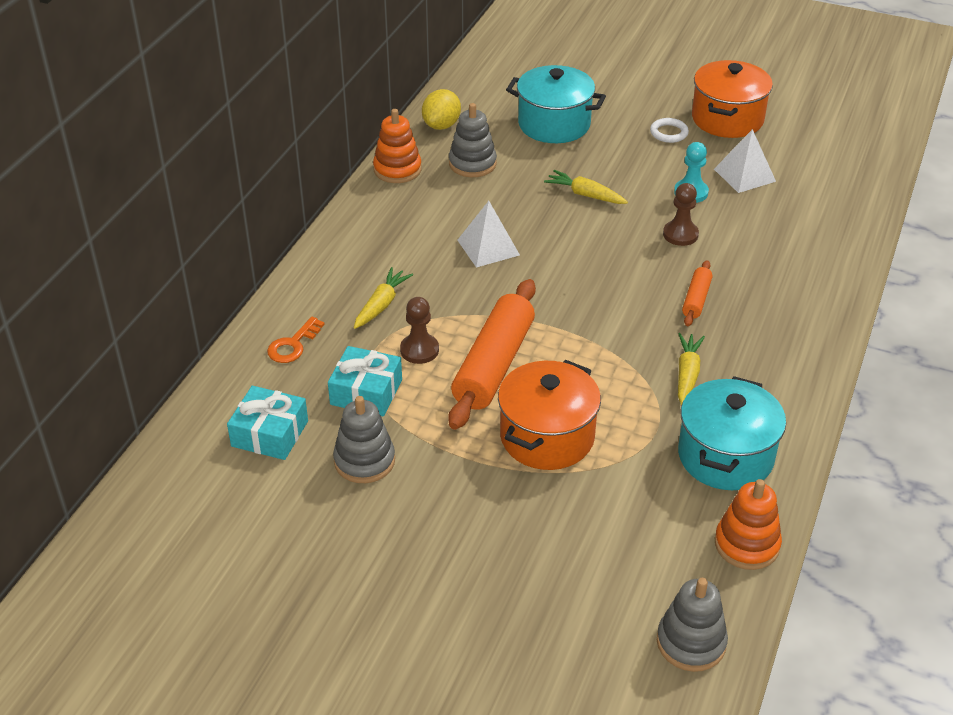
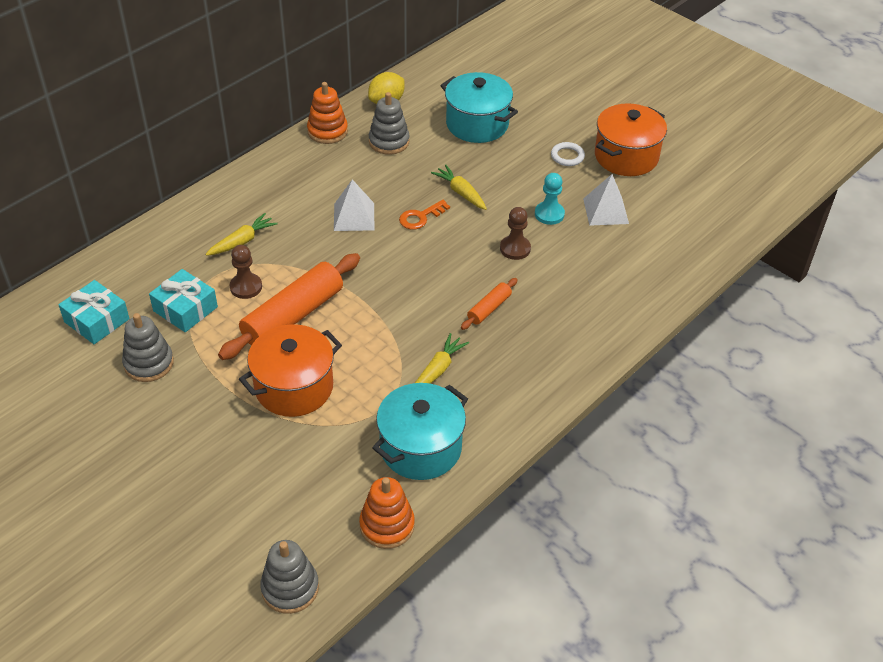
camera: 20 degrees right, 5 degrees up
orange key [267,317,325,363] -> orange key moved to [399,200,450,230]

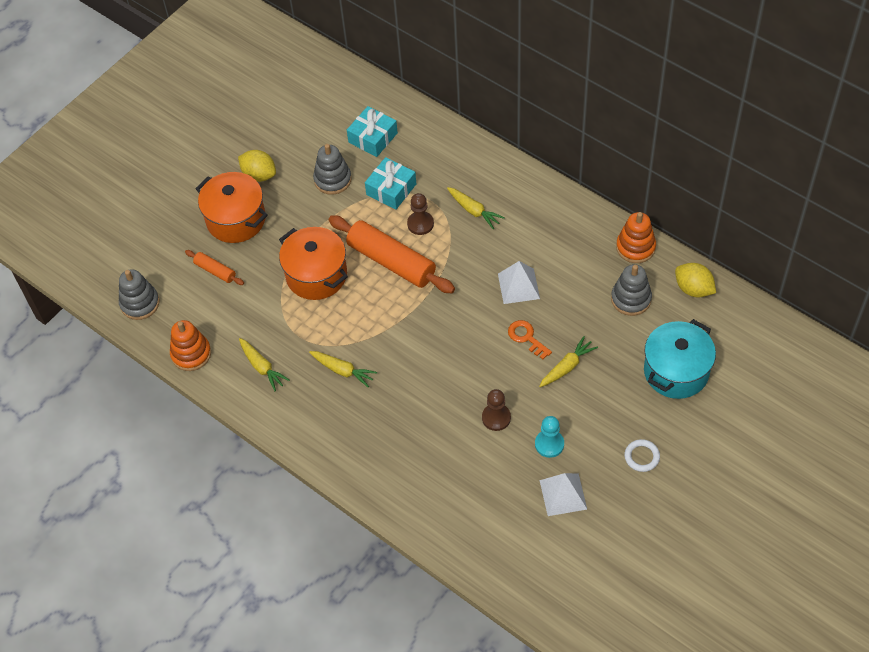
camera: 90 degrees right, 10 degrees up
turquoise pot [372,383,468,480] -> yellow carrot [239,338,290,391]
orange rolling pin [461,278,518,330] -> orange rolling pin moved to [185,250,244,285]
orange pot [595,103,667,176] -> orange pot moved to [195,172,268,243]
none -> yellow lemon [238,150,276,182]

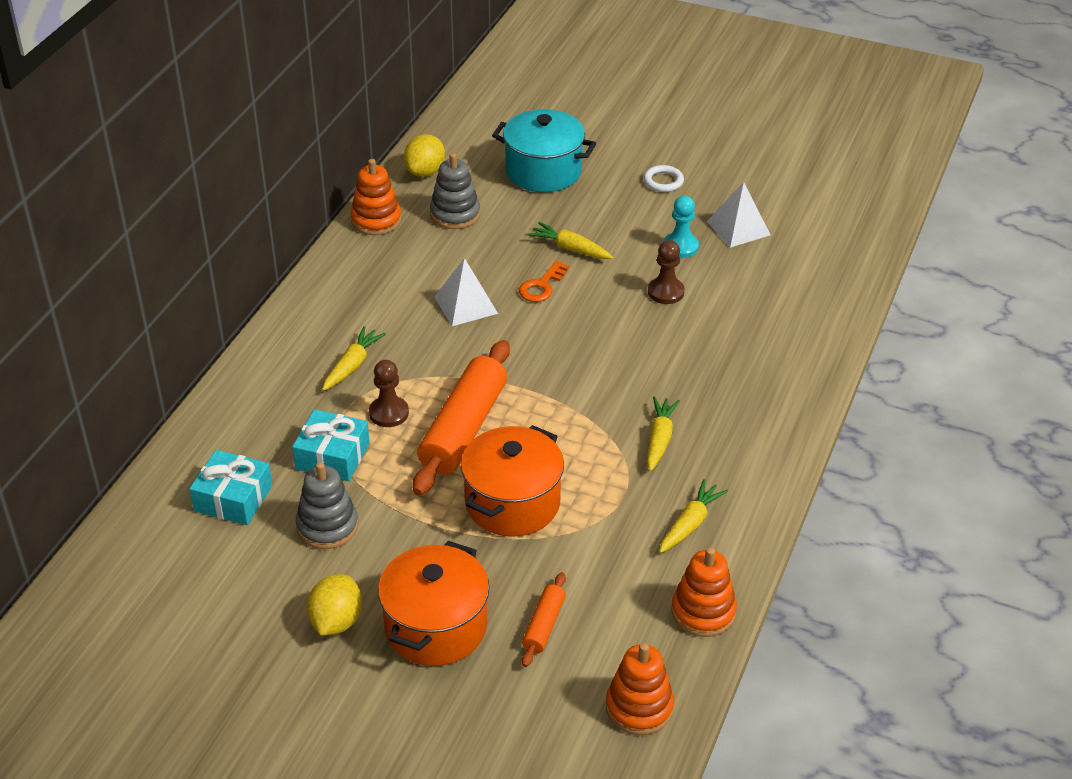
camera: 110 degrees left, 15 degrees down
grey stacking toy [119,269,160,320] -> orange stacking toy [606,643,674,735]

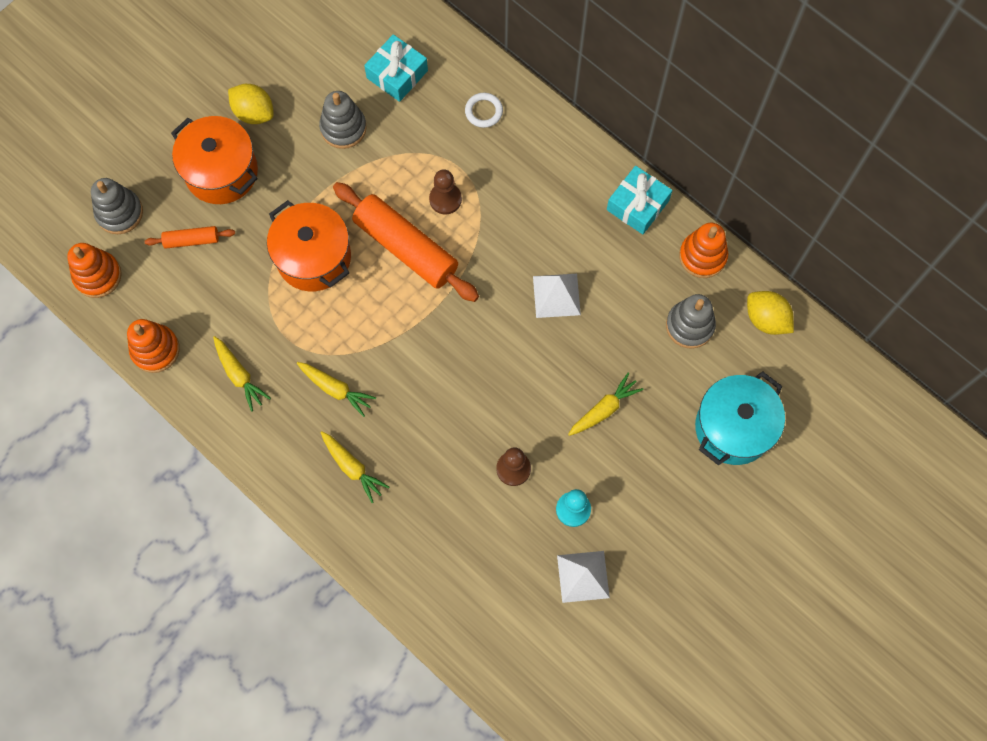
camera: 110 degrees right, 30 degrees up
turquoise gift [292,409,370,481] -> turquoise gift moved to [607,166,673,234]
yellow carrot [322,326,386,391] -> yellow carrot moved to [320,431,389,503]
orange key [519,261,569,302] -> none
orange rolling pin [522,572,566,667] -> orange rolling pin turned 45 degrees counterclockwise [144,226,235,249]
white ring [644,165,684,192] -> white ring moved to [465,93,503,128]
none -> grey stacking toy [91,178,143,234]

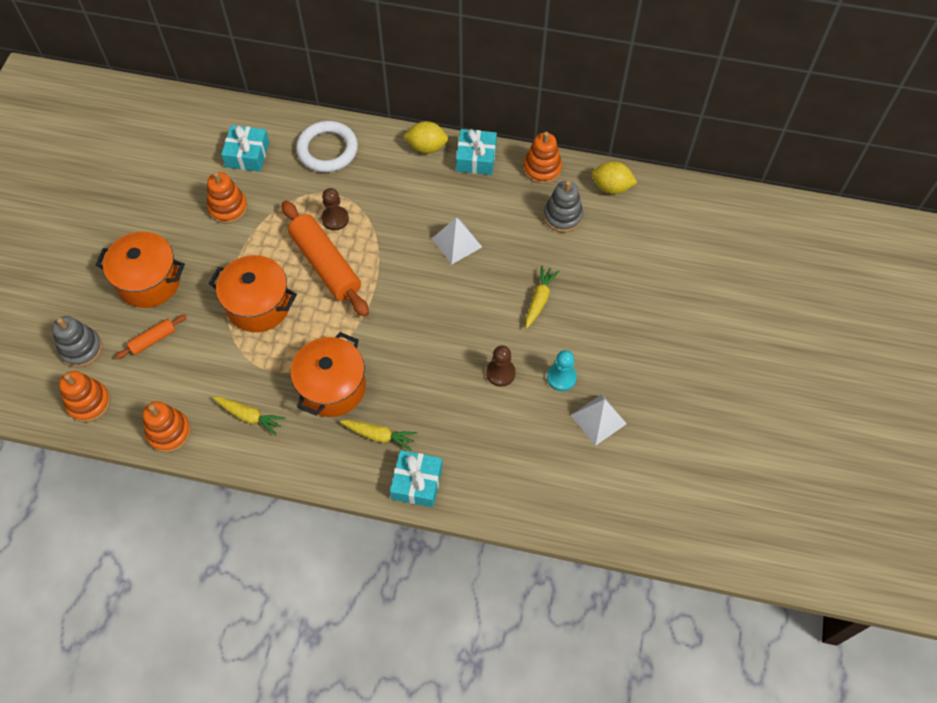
camera: 30 degrees left, 10 degrees down
yellow lemon [228,84,274,124] -> yellow lemon moved to [403,121,448,153]
yellow carrot [297,362,376,417] -> orange pot [290,332,366,417]
grey stacking toy [319,91,367,149] -> orange stacking toy [207,172,248,224]
orange rolling pin [333,182,479,302] -> orange rolling pin turned 45 degrees clockwise [282,201,369,317]
white ring [465,93,503,128] -> white ring [296,121,358,172], size x1.97
turquoise pot [695,371,785,465] -> none
none -> turquoise gift [390,450,443,507]

